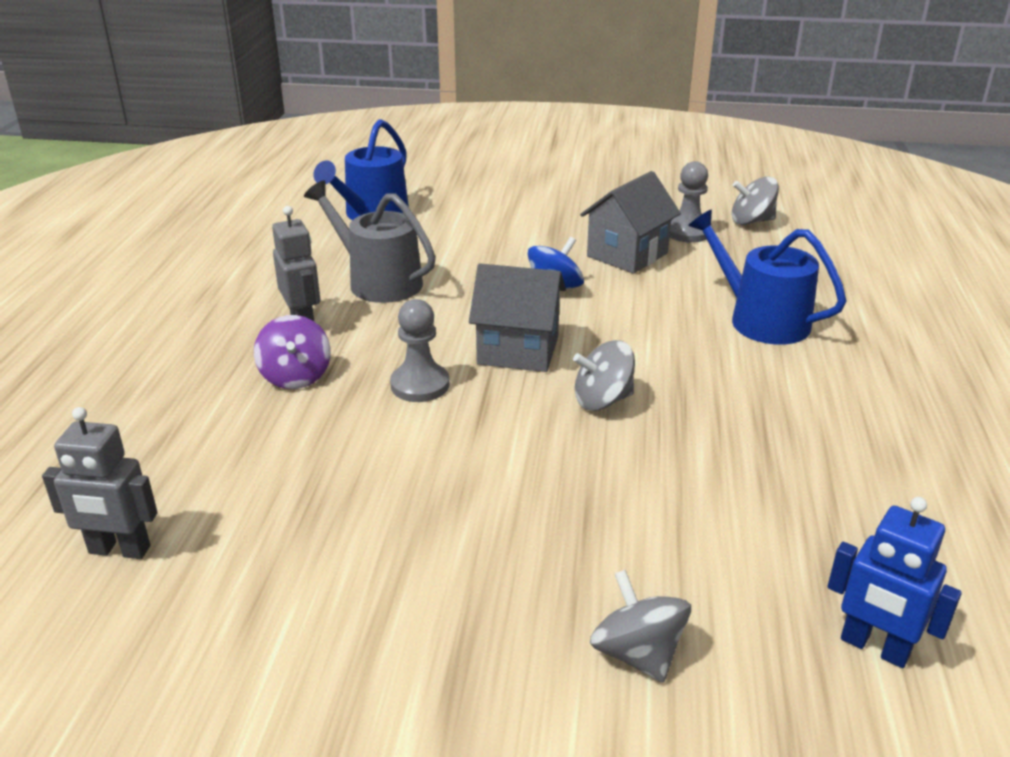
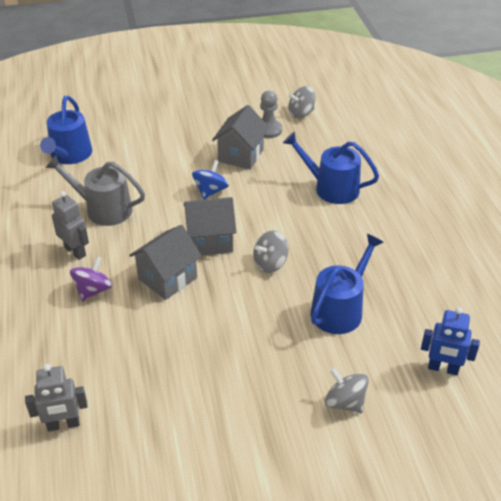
camera: 20 degrees left, 10 degrees up
purple spinning top [254,315,331,389] -> purple spinning top turned 120 degrees counterclockwise [70,256,112,301]
grey pawn [390,299,449,402] -> grey house [129,225,202,300]
none -> blue watering can [311,234,384,334]

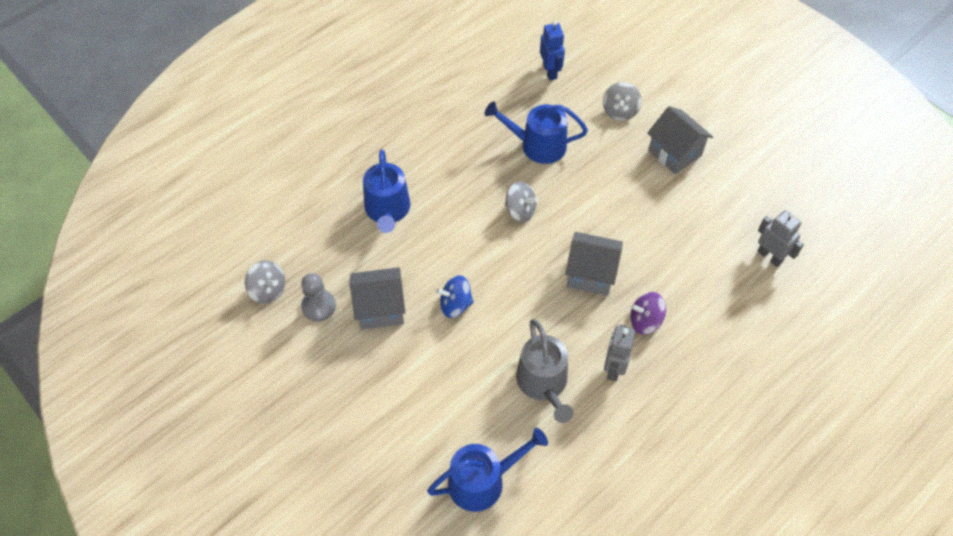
camera: 120 degrees left, 15 degrees up
grey house [184,197,236,255] -> grey house moved to [647,106,713,174]

